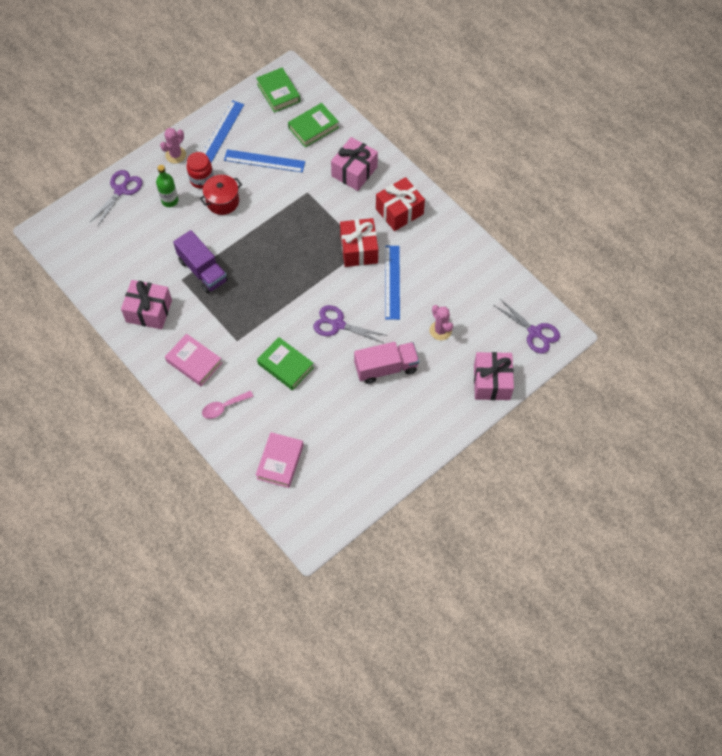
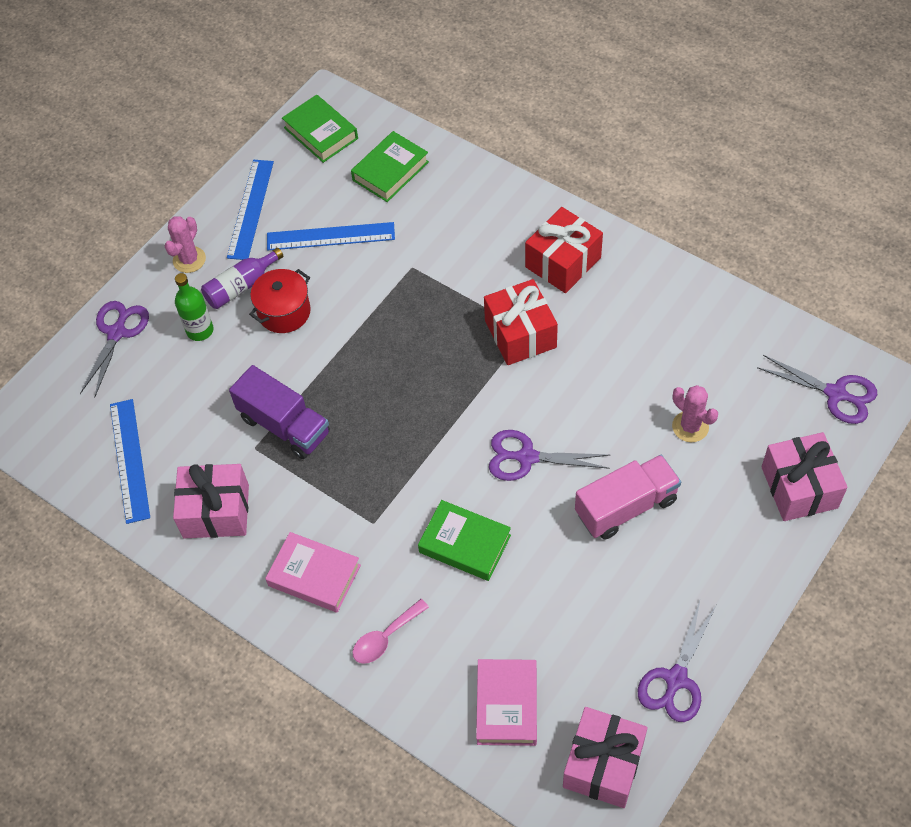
camera: 10 degrees left, 5 degrees down
red jar [187,152,214,189] -> purple bottle [201,248,283,309]
pink gift [331,137,378,191] -> pink gift moved to [563,707,648,808]
blue ruler [385,246,400,320] -> blue ruler moved to [110,399,150,524]
none -> purple scissors [638,601,716,722]

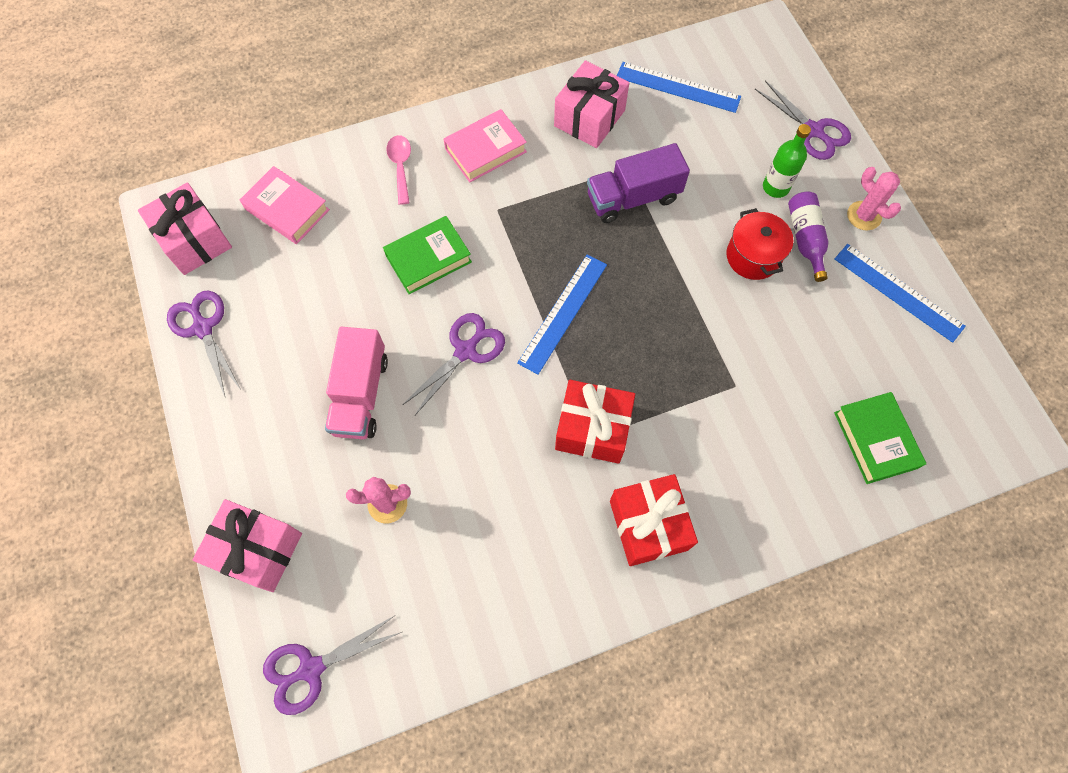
camera: 120 degrees right, 10 degrees up
blue ruler [267,222,395,251] -> blue ruler moved to [517,254,607,375]
green book [282,95,358,163] -> none

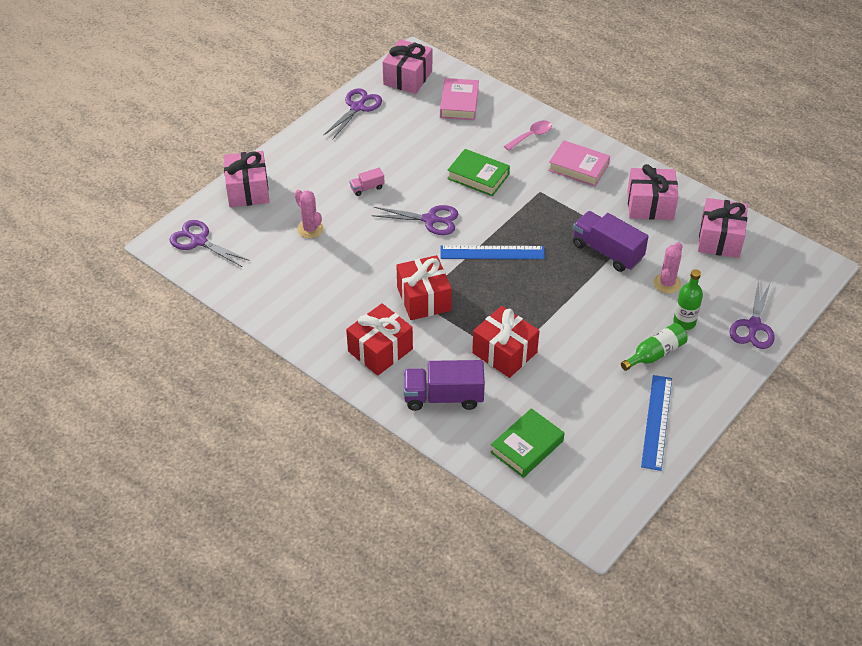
camera: 60 degrees right, 20 degrees down
pink truck [325,327,388,439] -> pink truck [349,168,385,196], size x0.48
blue ruler [617,62,741,113] -> pink gift [698,198,748,258]
red pot [726,208,793,280] -> none
purple bottle [788,191,828,282] -> green bottle [621,323,688,371]
pink cactus [847,167,901,230] -> pink cactus moved to [654,242,682,294]
none -> purple truck [404,360,485,411]
none -> red gift [472,306,539,378]

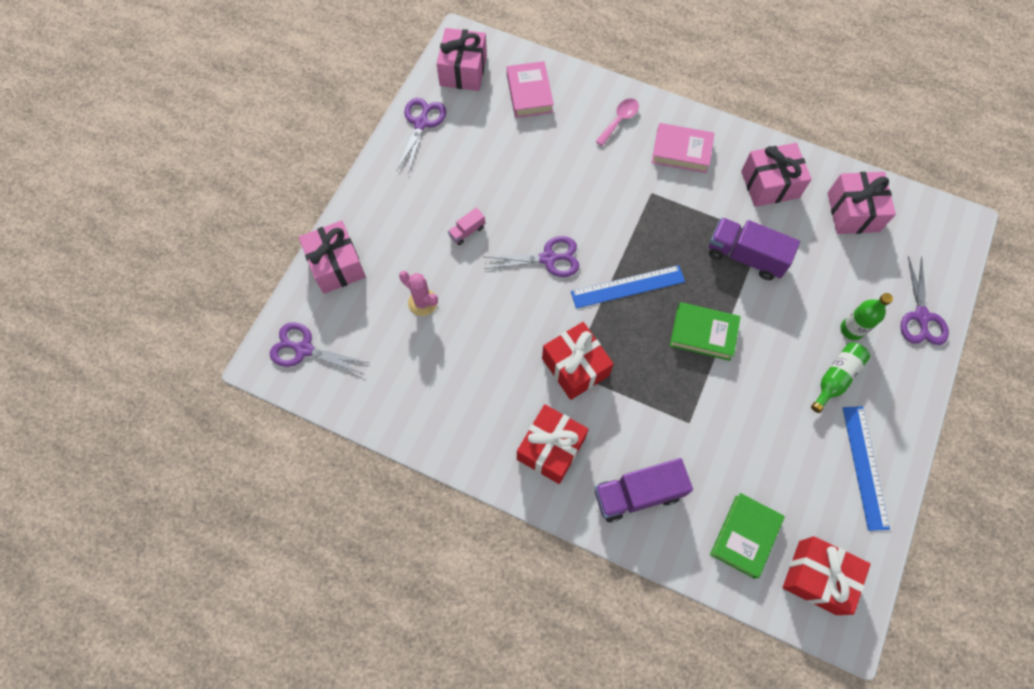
camera: 15 degrees left, 20 degrees up
green book [447,149,510,196] -> green book moved to [670,302,741,361]
red gift [472,306,539,378] -> red gift moved to [782,536,871,615]
pink cactus [654,242,682,294] -> none

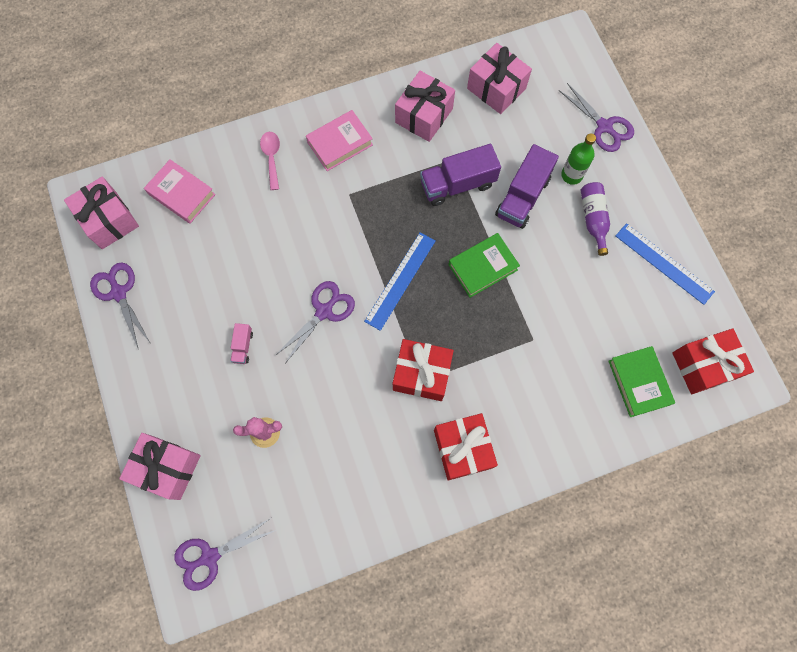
camera: 45 degrees left, 5 degrees up
purple truck [595,458,693,522] -> purple truck moved to [495,144,559,229]
green bottle [811,343,870,413] -> purple bottle [581,182,610,256]

